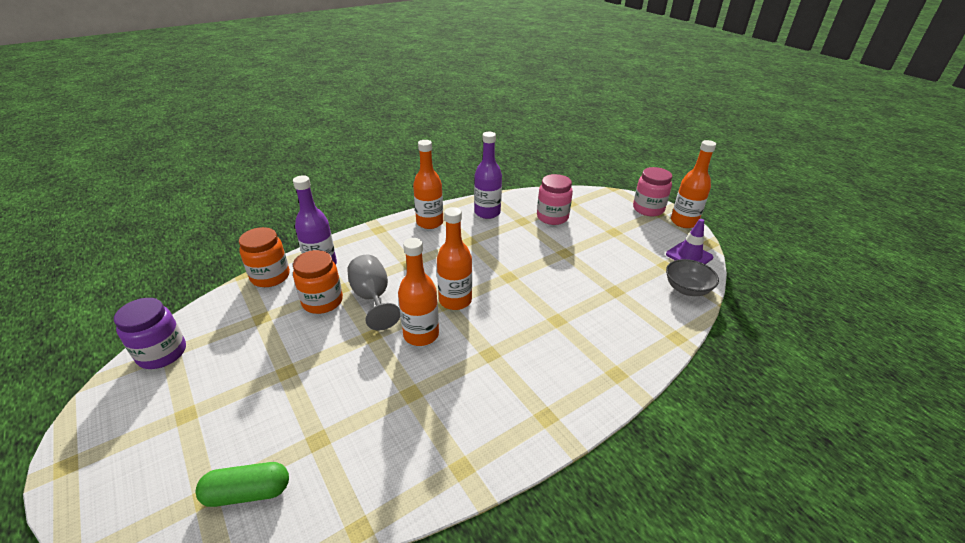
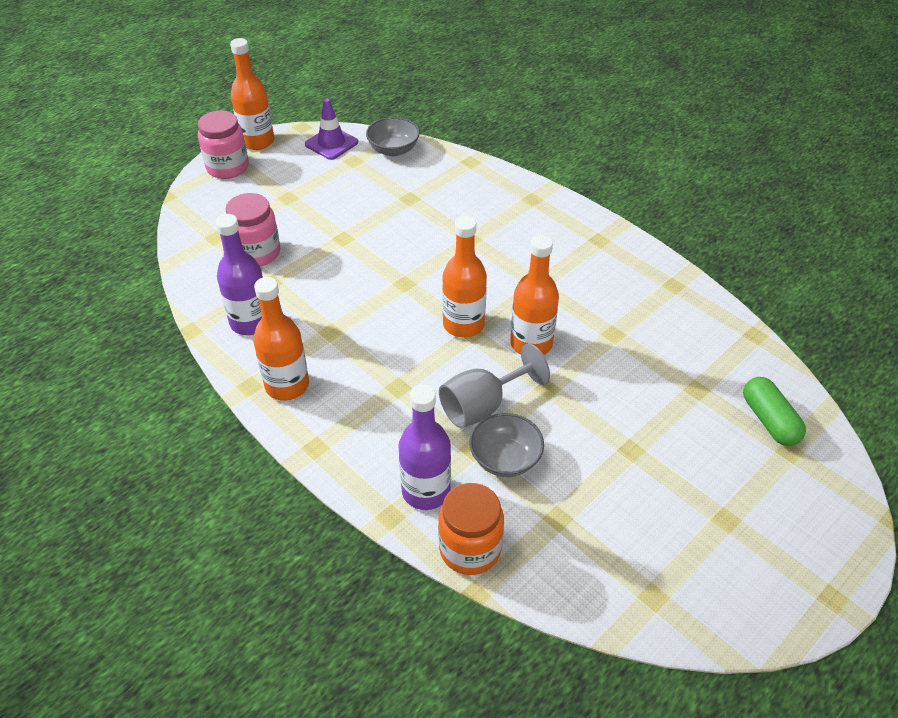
camera: 100 degrees left, 10 degrees up
purple jar [114,298,186,369] -> none
orange jar [293,250,343,314] -> grey bowl [469,413,544,477]

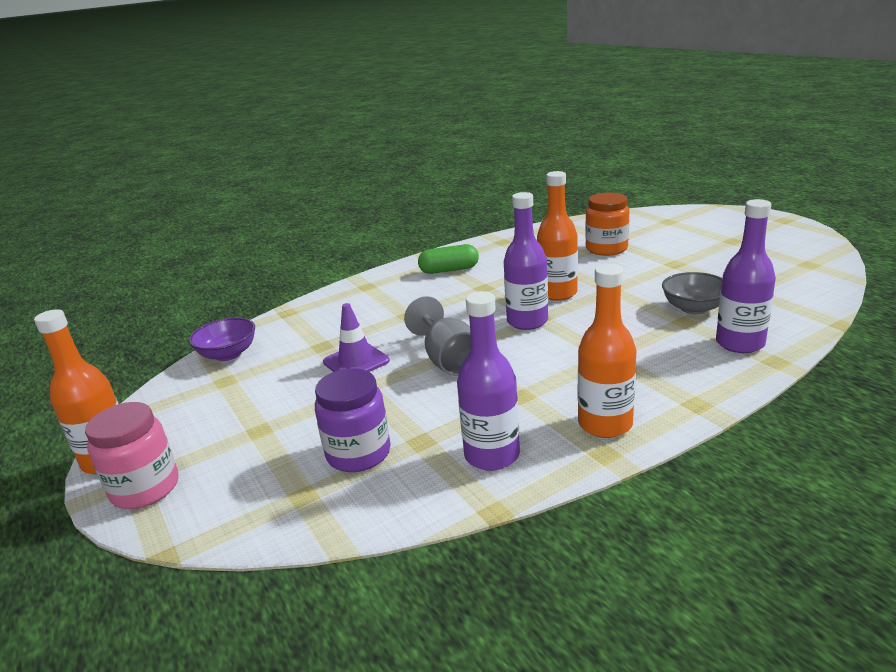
camera: 75 degrees left, 20 degrees down
pink jar [225,193,280,267] -> purple jar [315,368,391,472]
purple traffic cone [305,99,358,160] -> purple traffic cone moved to [323,303,390,372]
grey bowl [366,117,420,156] -> purple bowl [189,317,255,361]
orange jar [438,483,504,575] -> orange jar moved to [585,192,629,256]
grey goblet [439,343,550,428] -> grey goblet moved to [404,296,471,376]
orange bottle [442,216,487,338] -> purple bottle [504,192,548,330]
green capsule [743,377,806,446] -> green capsule moved to [418,244,479,274]

